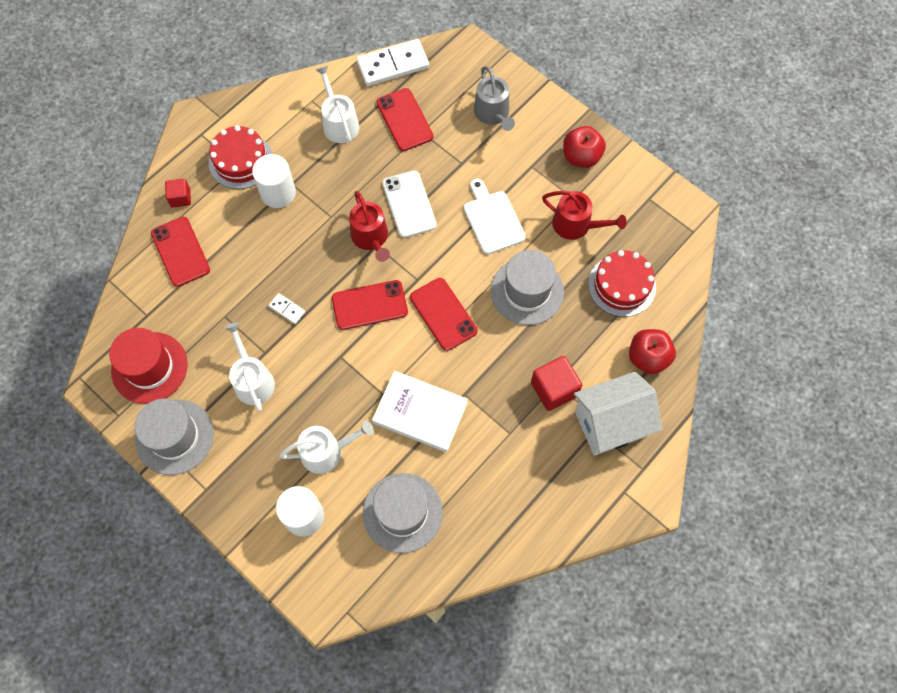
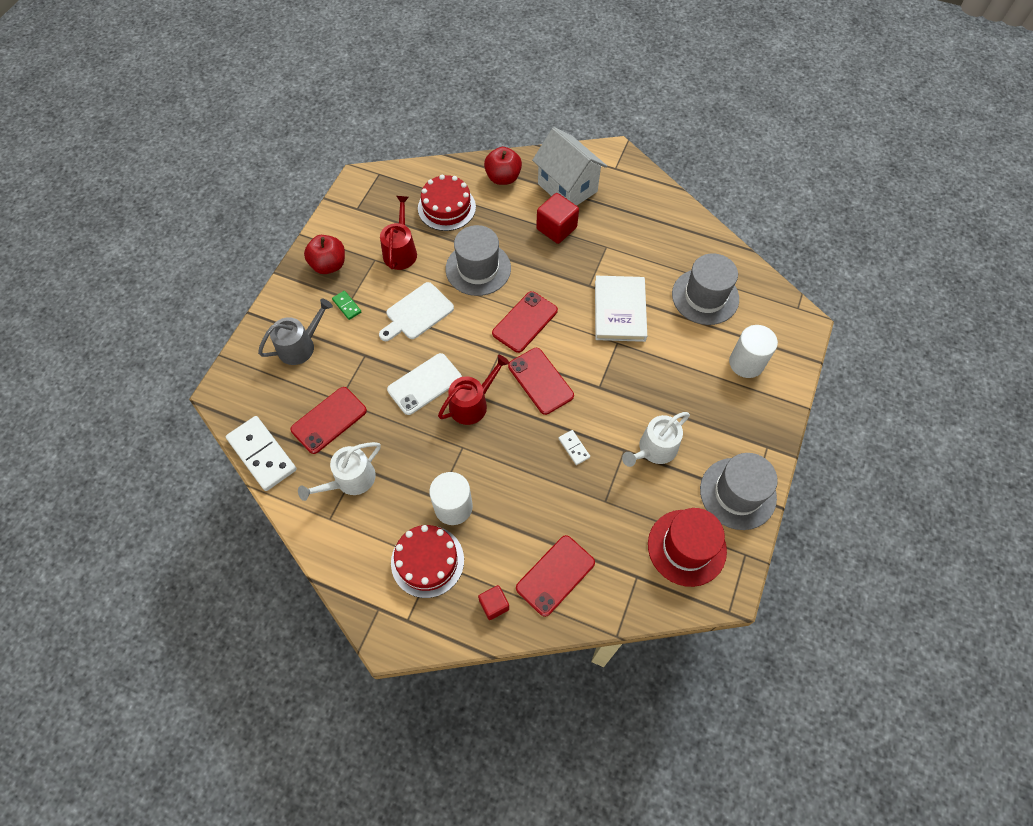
camera: 110 degrees left, 5 degrees down
white domino [269,293,305,324] -> white domino turned 45 degrees counterclockwise [559,430,590,465]
white watering can [279,421,374,474] -> none
none -> green domino [332,291,361,320]

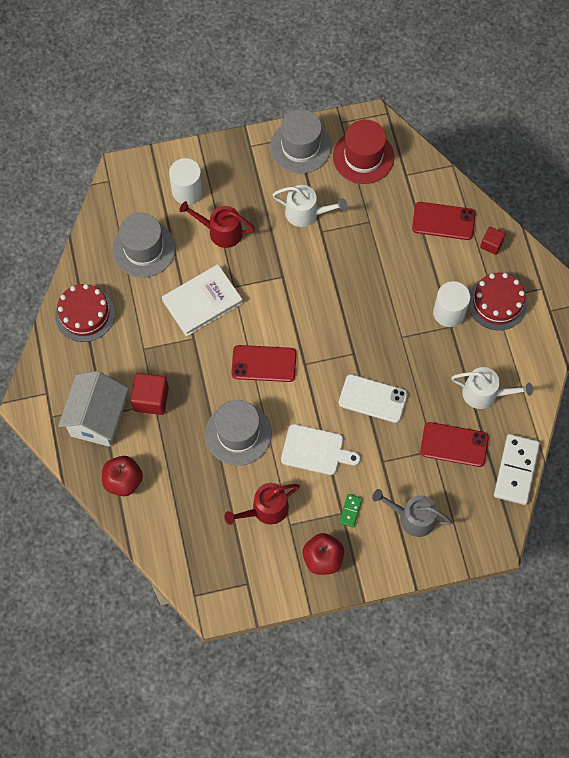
camera: 125 degrees left, 5 degrees up
red cake [418,175,476,231] -> red cake moved to [55,284,115,342]
red watering can [438,355,510,425] -> red watering can moved to [179,201,255,248]
red phone [508,348,574,415] -> none
white domino [559,430,590,465] -> none

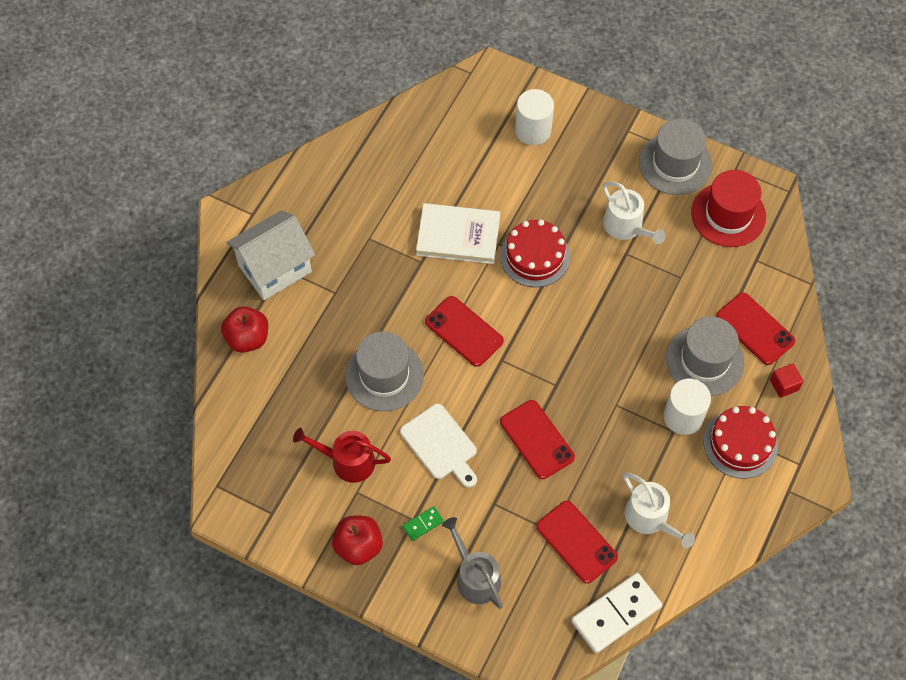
camera: 40 degrees right, 5 degrees down
red cake [55,284,115,342] -> red cake moved to [500,219,570,287]
grey hat [112,213,176,278] -> grey hat moved to [666,316,745,396]
red cube [131,373,169,415] -> none
red watering can [179,201,255,248] -> none
white phone [339,374,408,423] -> red phone [500,400,575,479]

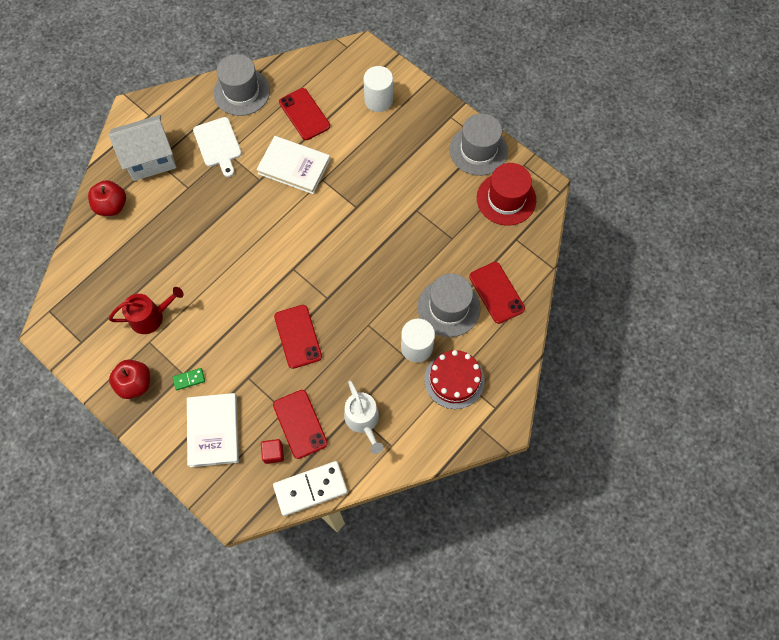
camera: 15 degrees right, 5 degrees up
red watering can [293,428,391,483] -> red watering can turned 135 degrees clockwise [109,287,184,334]
grey hat [345,331,424,411] -> grey hat moved to [213,54,270,116]
white cutting board [400,404,477,488] -> white cutting board moved to [193,117,242,177]
red phone [425,296,504,367] -> red phone moved to [279,88,330,140]
grey watering can [442,517,503,609] -> white book [187,393,239,467]
red cake [500,219,570,287] -> none
white watering can [603,181,665,244] -> none
red cube [770,364,803,398] -> red cube moved to [261,439,284,464]

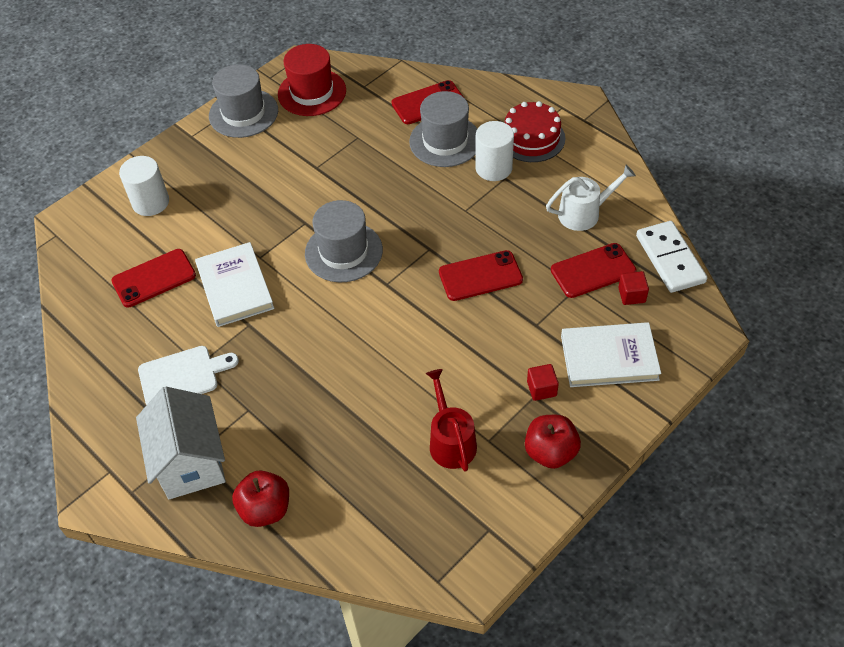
camera: 85 degrees left, 15 degrees down
green domino [172,368,205,390] -> red cube [527,364,559,401]
grey hat [213,54,270,116] -> grey hat moved to [305,200,383,282]
white book [256,136,330,194] -> white book turned 45 degrees counterclockwise [195,242,274,327]

